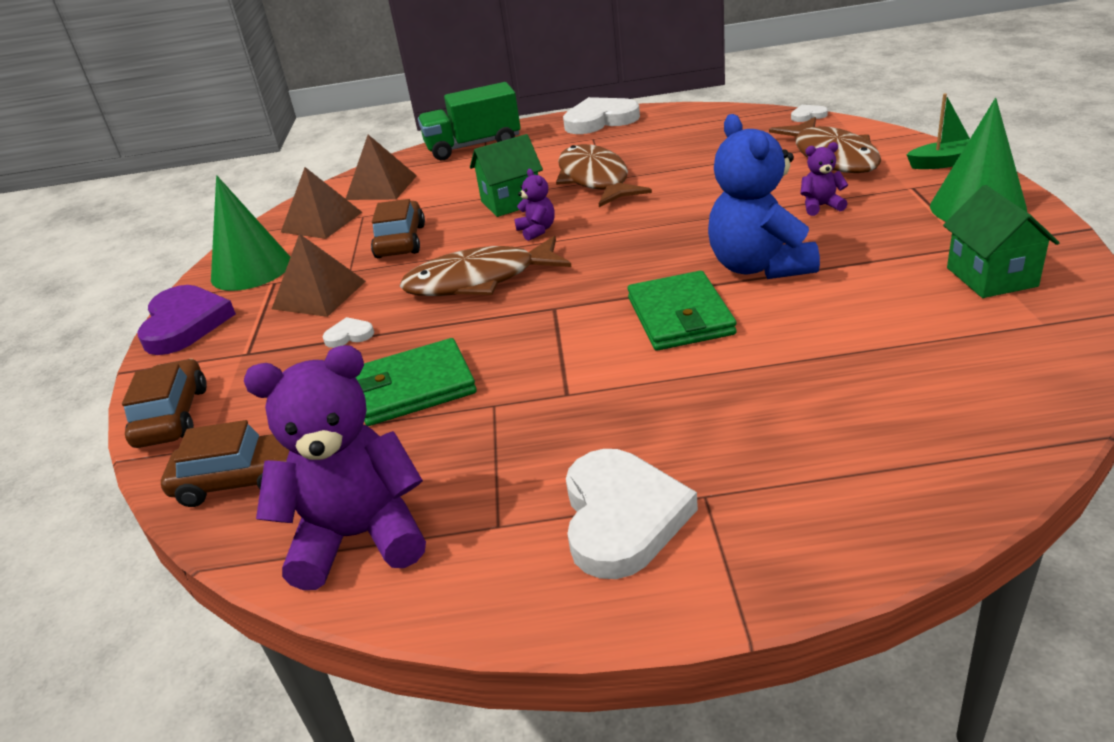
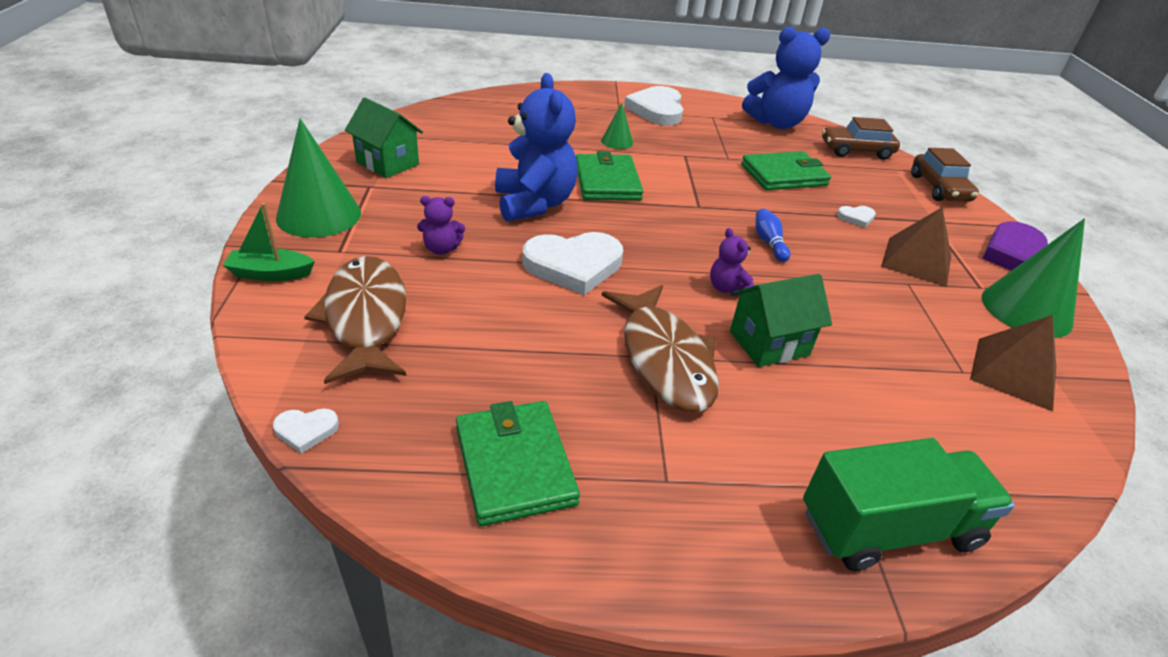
camera: 175 degrees right, 5 degrees up
purple teddy bear [244,345,426,590] -> blue teddy bear [742,27,830,129]
brown pyramid [346,135,417,200] -> none
brown car [371,199,425,258] -> none
brown fish [400,236,572,296] -> blue bowling pin [755,209,790,262]
white heart [563,97,640,134] -> white heart moved to [522,232,623,295]
green house [943,185,1060,298] -> green house turned 45 degrees counterclockwise [345,97,423,178]
none -> green wallet [456,401,580,526]
none -> green cone [601,103,633,149]

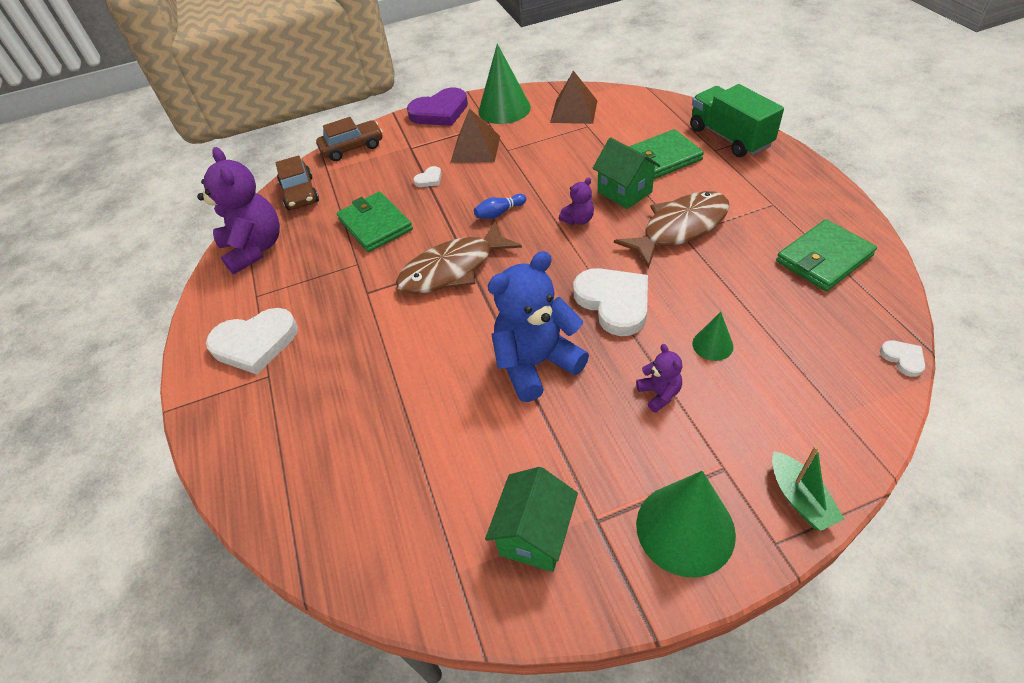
camera: 100 degrees left, 10 degrees up
brown fish [304,256,406,384] -> brown fish moved to [396,221,522,294]
green wallet [576,151,643,201] -> green wallet moved to [629,129,704,179]
green cone [601,103,633,149] -> green cone moved to [692,312,734,361]
blue teddy bear [742,27,830,129] -> purple teddy bear [197,147,280,274]
white heart [837,206,876,228] -> white heart turned 75 degrees clockwise [414,166,442,187]

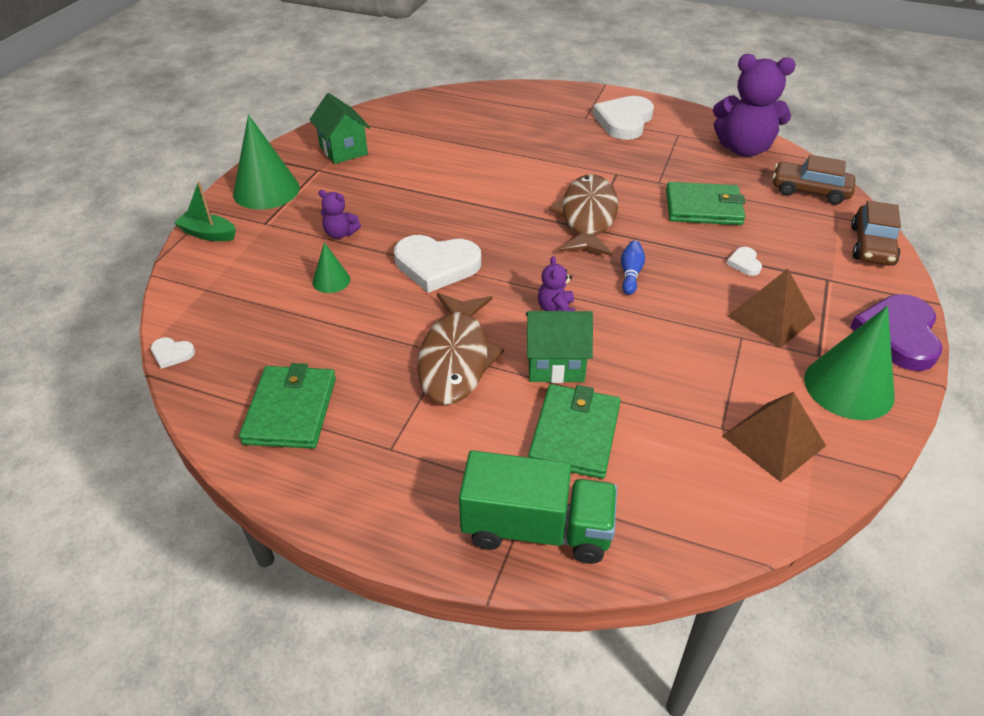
camera: 125 degrees right, 5 degrees down
blue teddy bear [488,251,589,402] -> none

